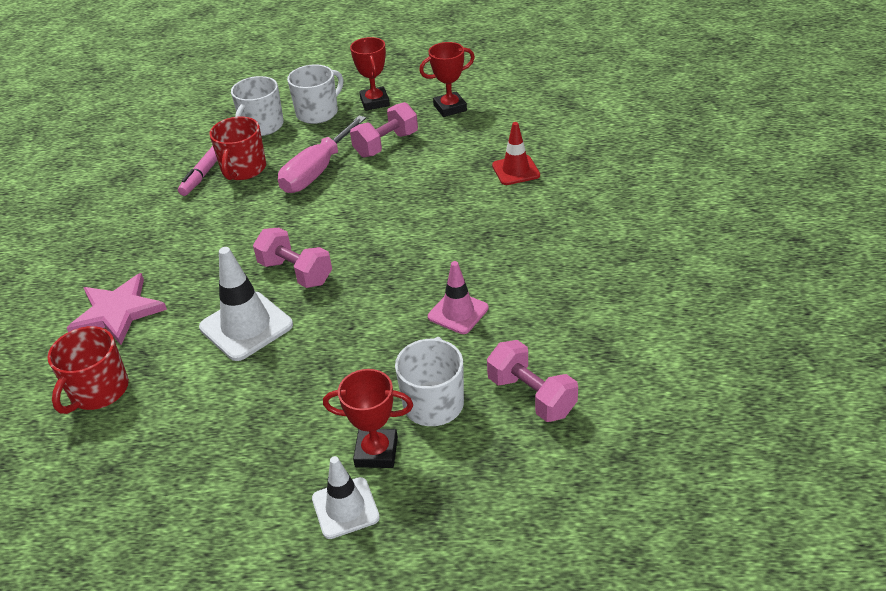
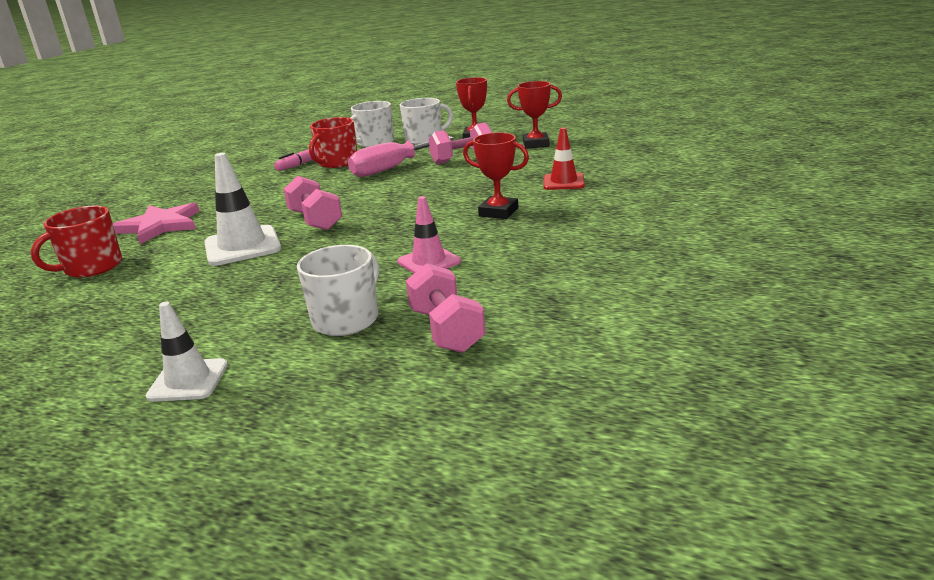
camera: 20 degrees right, 15 degrees down
red trophy [323,369,413,468] -> red trophy moved to [463,133,529,219]

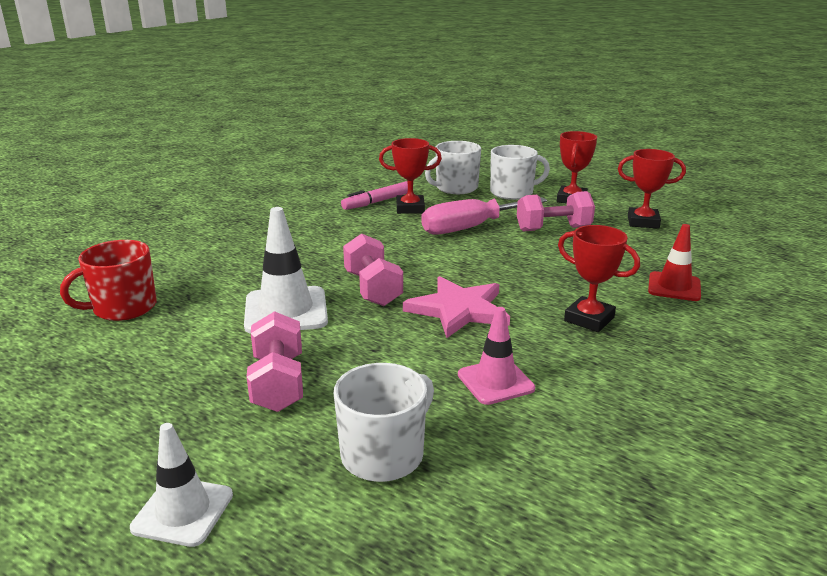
camera: 10 degrees right, 0 degrees up
pink star [113,203,199,244] -> pink star moved to [403,276,510,338]
red mug [309,117,357,168] -> red trophy [379,138,442,214]
pink dumbbell [406,263,486,353] -> pink dumbbell moved to [247,311,303,412]

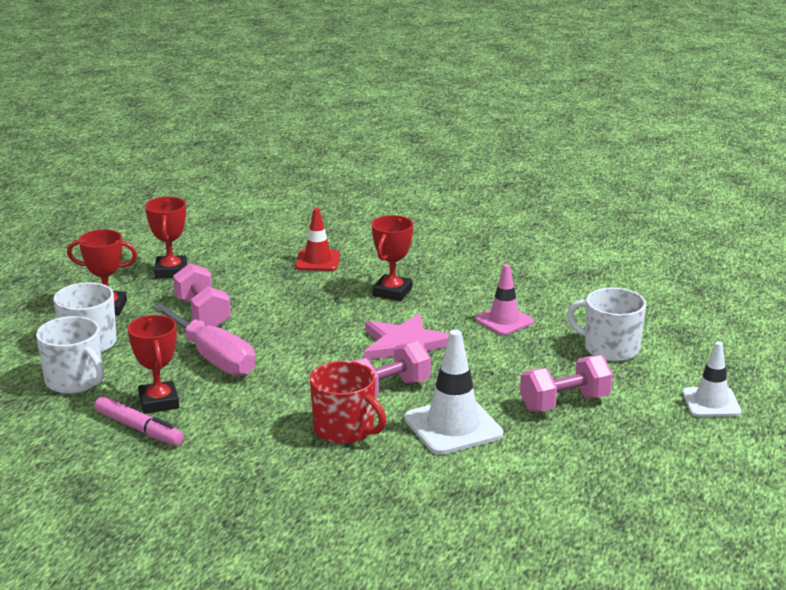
camera: 105 degrees left, 0 degrees up
red mug [60,240,157,321] -> red mug moved to [310,361,386,444]

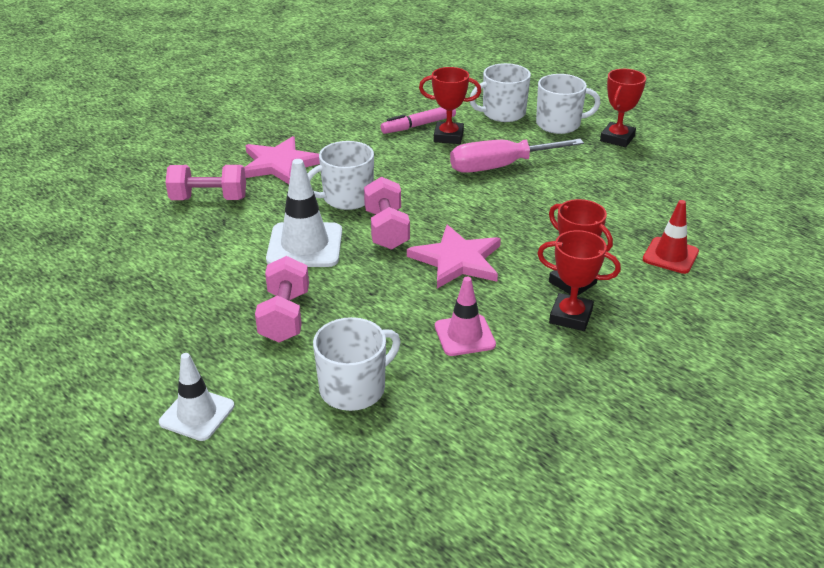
camera: 115 degrees right, 10 degrees up
red trophy [145,197,187,278] -> red trophy moved to [537,230,621,331]
pink dumbbell [173,263,231,327] -> pink dumbbell moved to [165,165,246,200]
red mug [310,361,386,444] -> white mug [308,141,374,210]
none -> pink star [244,136,320,184]

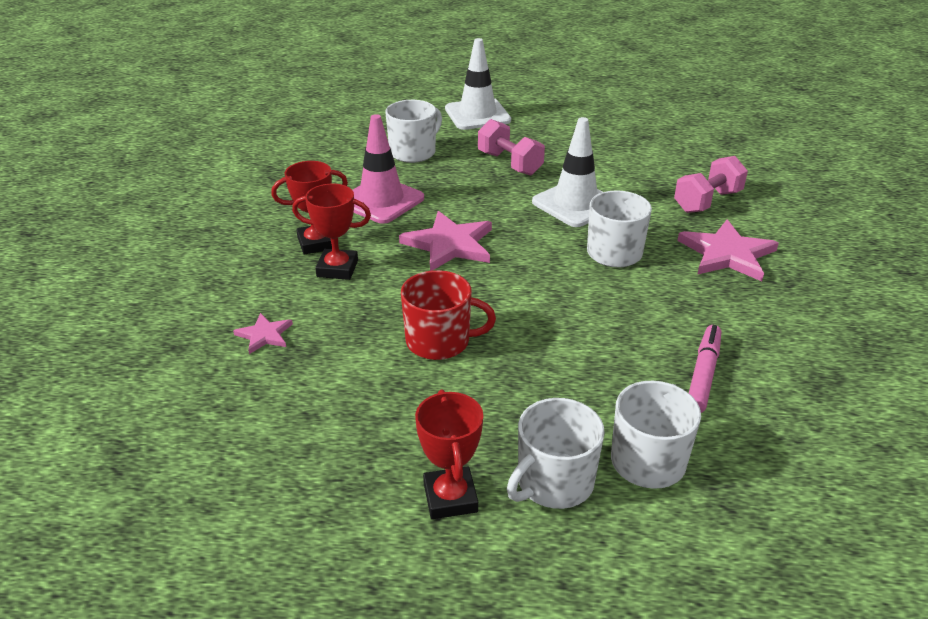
camera: 140 degrees right, 0 degrees up
white traffic cone [159,353,234,441] -> white traffic cone [445,38,511,130], size x1.53
white mug [313,317,401,411] -> white mug turned 150 degrees counterclockwise [385,100,442,163]
pink dumbbell [364,177,410,250] -> none
red trophy [419,67,481,144] -> none
pink traffic cone [435,277,496,356] -> pink traffic cone [353,114,424,224], size x1.53
pink screwdriver [450,139,584,173] -> none
red traffic cone [643,200,699,274] -> pink star [233,313,293,354]
none -> red mug [401,270,496,360]

